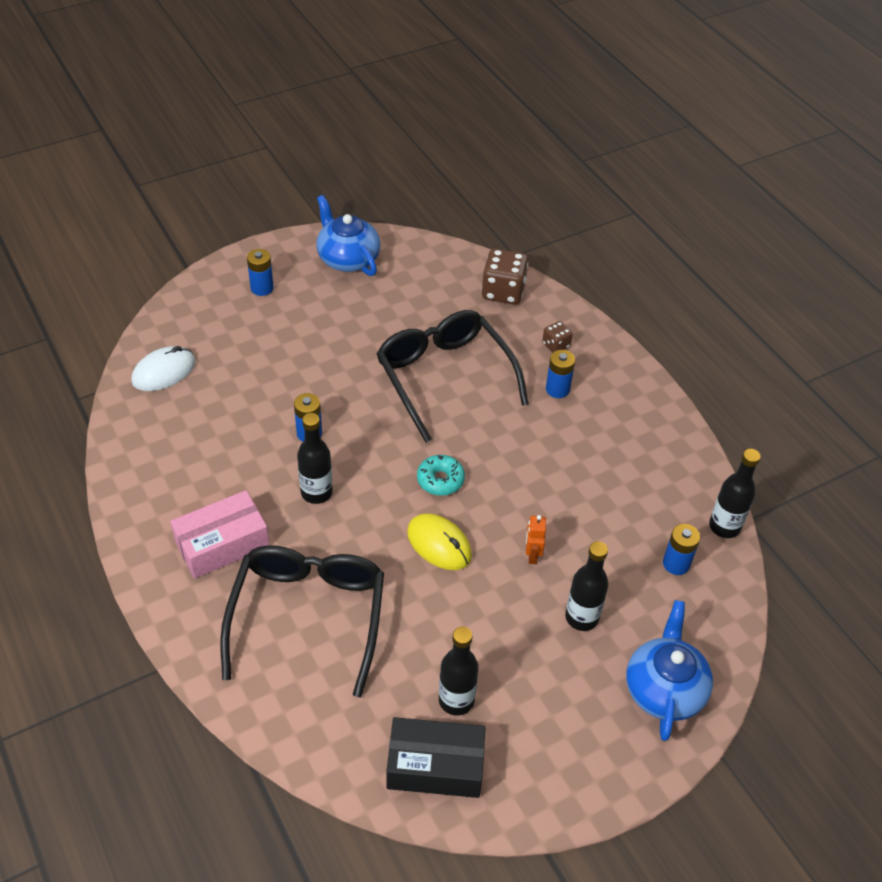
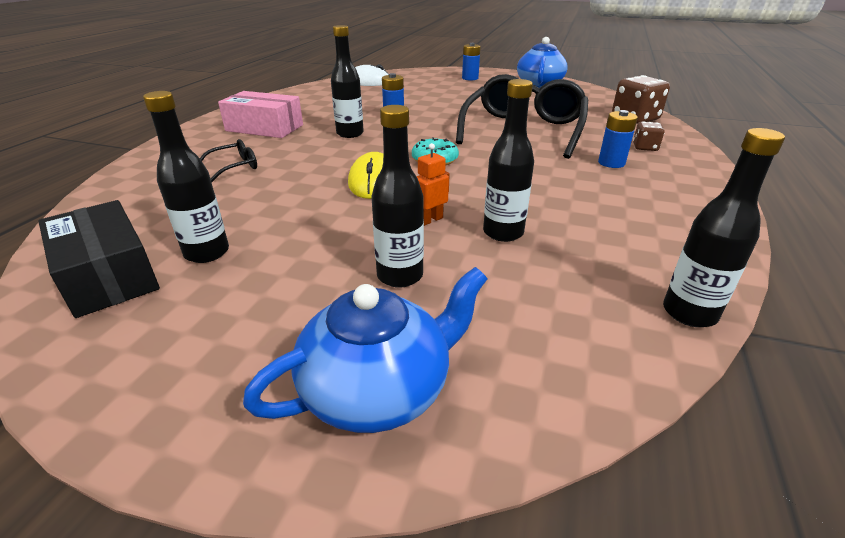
camera: 50 degrees right, 15 degrees down
black glasses [220,545,384,697] -> black glasses [200,139,257,182], size x0.41
blue battery [663,524,700,575] -> none
none -> black bottle [483,79,534,242]

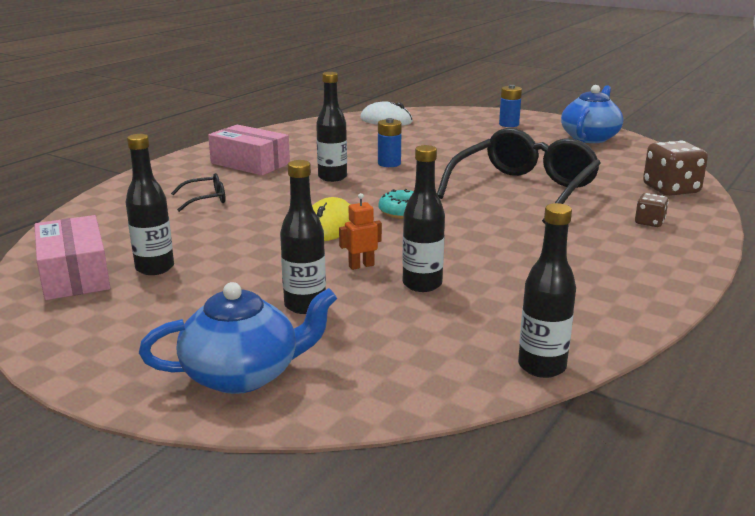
camera: 15 degrees right, 10 degrees down
black box [38,200,160,318] -> pink box [34,215,110,300]
blue battery [598,110,638,168] -> none

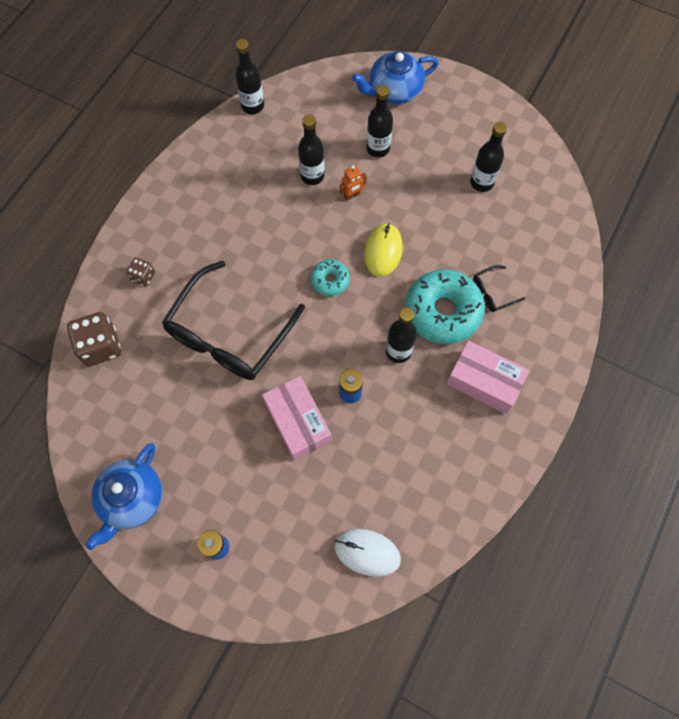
camera: 175 degrees right, 45 degrees up
pink box [34,215,110,300] -> pink box moved to [262,376,332,460]
none -> turquoise donut [405,269,485,344]

